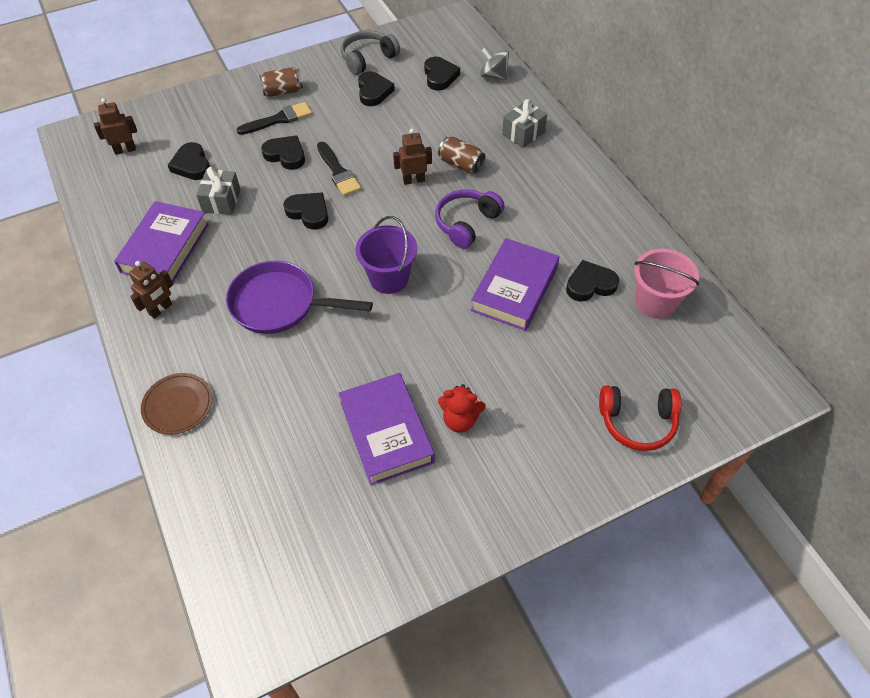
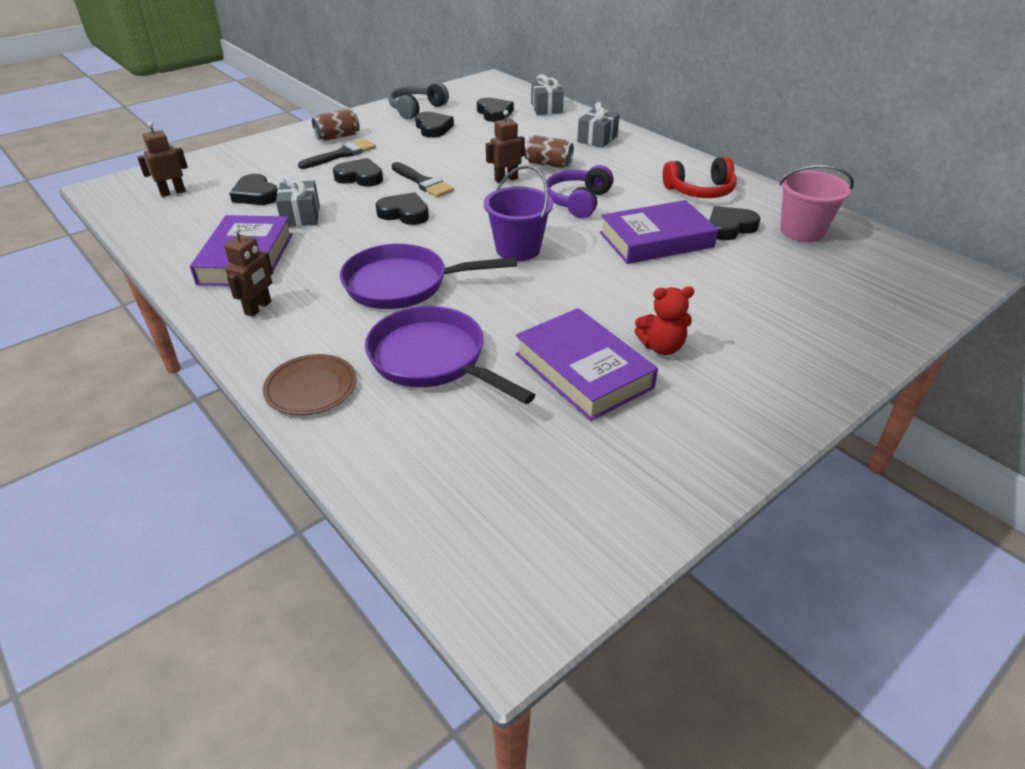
camera: 15 degrees left, 15 degrees down
purple book [471,238,559,331] -> purple book turned 60 degrees clockwise [600,200,718,264]
grey spinning top [480,48,509,80] -> grey gift [531,74,564,115]
red headphones [599,385,681,451] -> red headphones moved to [663,157,737,198]
none -> purple pan [365,306,535,404]

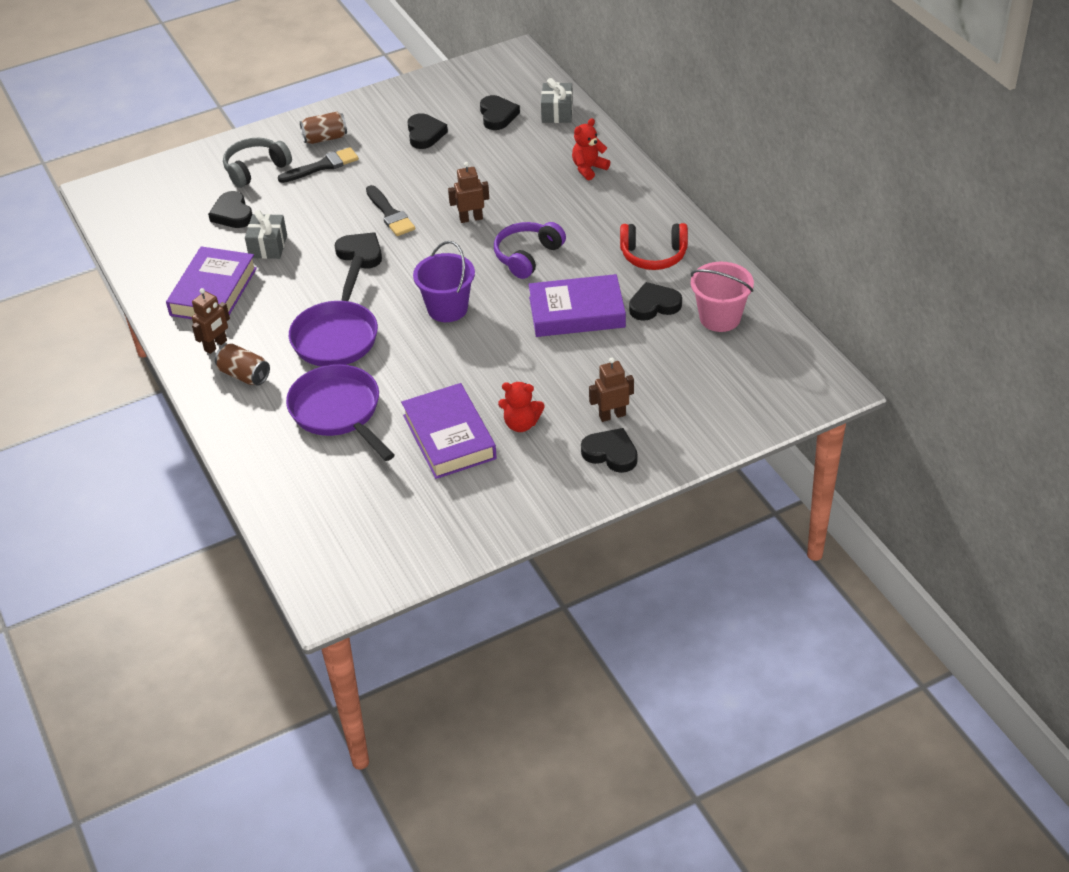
camera: 15 degrees right, 5 degrees up
brown robot [137,122,188,197] -> brown robot moved to [589,358,634,422]
brown plate [263,354,357,415] -> none
black heart [333,158,383,186] -> black heart moved to [581,428,637,473]
purple pan [340,244,517,309] -> purple pan turned 90 degrees counterclockwise [289,256,378,367]
grey headphones [388,82,449,120] -> grey headphones moved to [223,138,292,188]
brown can [525,135,574,168] -> brown can moved to [215,343,270,385]
grey gift [577,102,620,148] -> red teddy bear [572,118,610,180]

